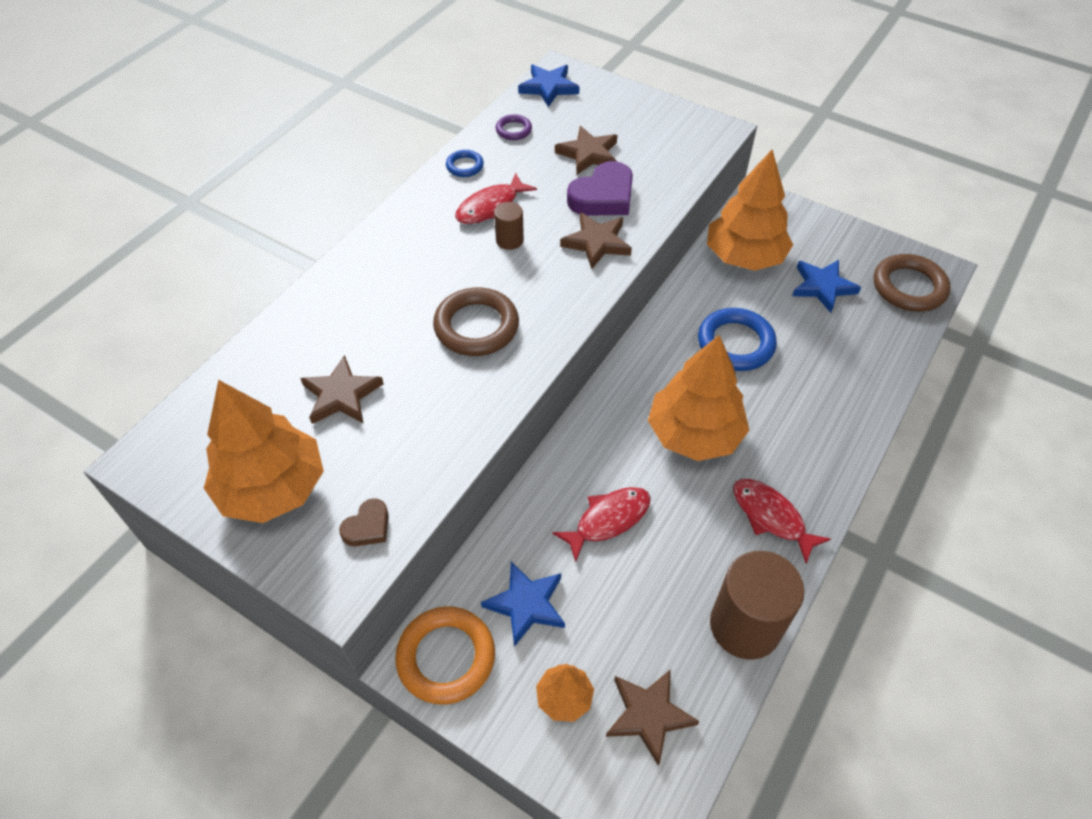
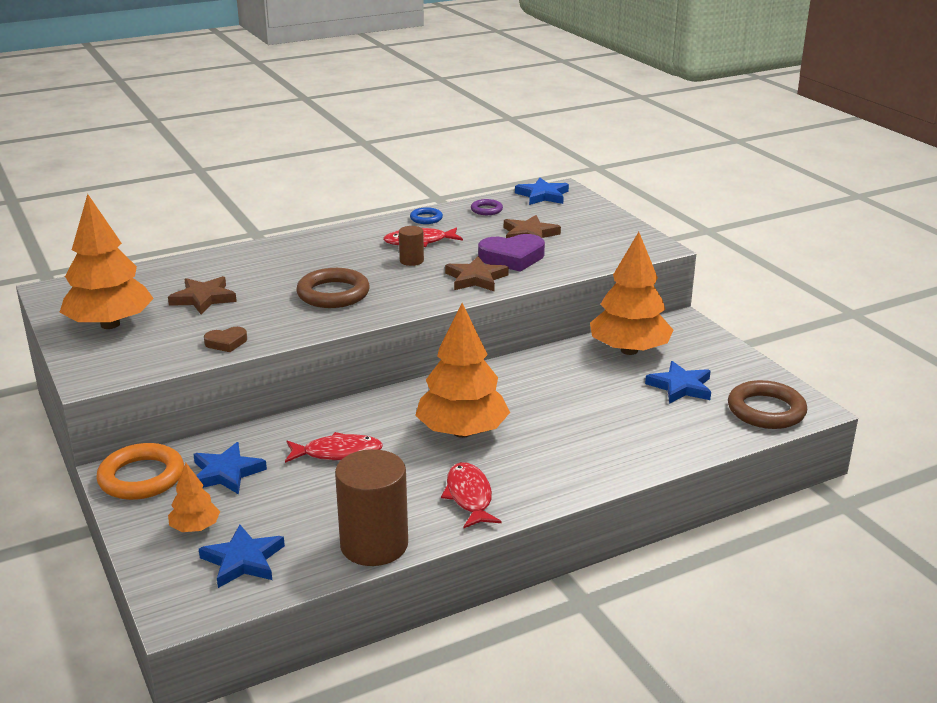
camera: 30 degrees right, 25 degrees down
brown heart [339,498,389,546] -> brown heart moved to [204,327,247,352]
brown star [606,669,699,766] -> blue star [199,525,285,588]
blue ring [698,308,777,371] -> none

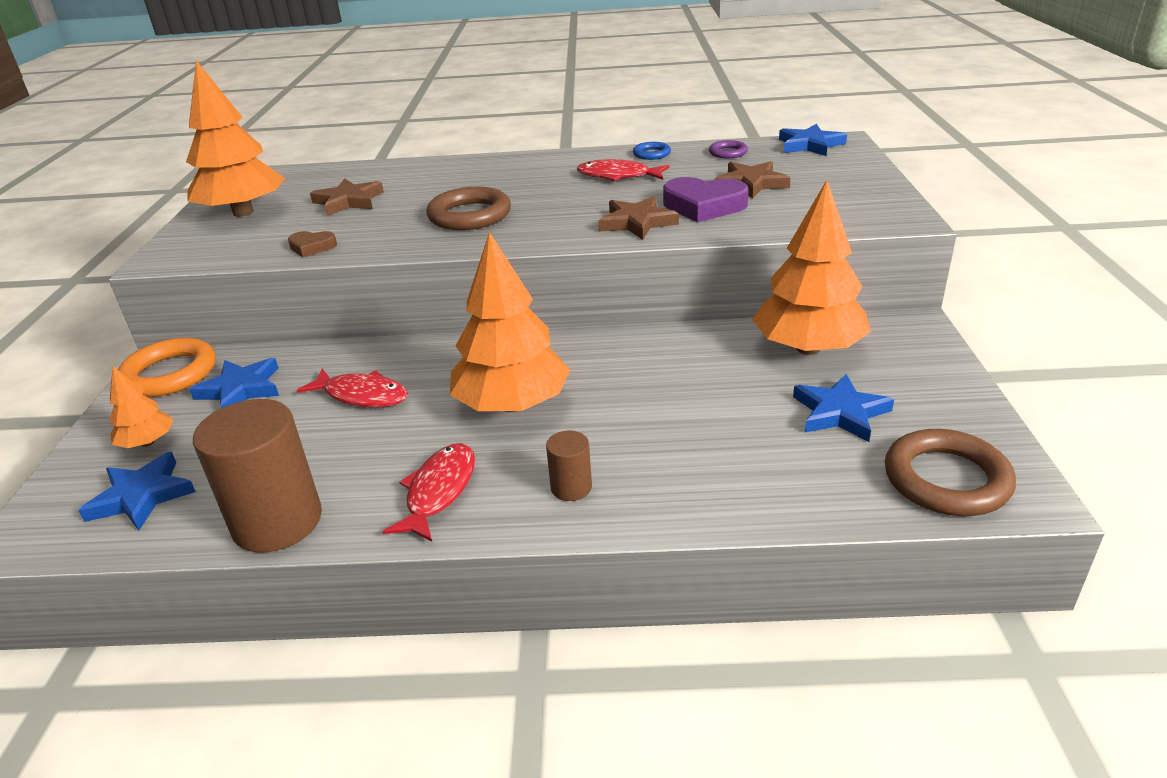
camera: 30 degrees right, 5 degrees up
brown cylinder [399,226,424,266] -> brown cylinder moved to [546,431,592,501]

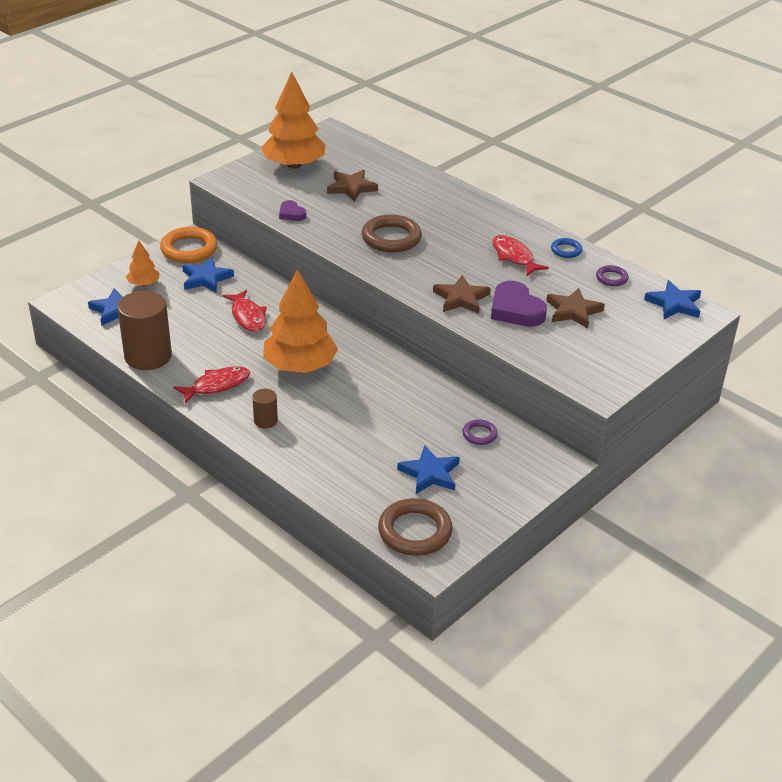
camera: 40 degrees right, 5 degrees up
brown heart [288,231,337,257] -> purple heart [279,200,306,221]
orange tree [752,180,871,355] -> purple ring [462,419,498,445]

